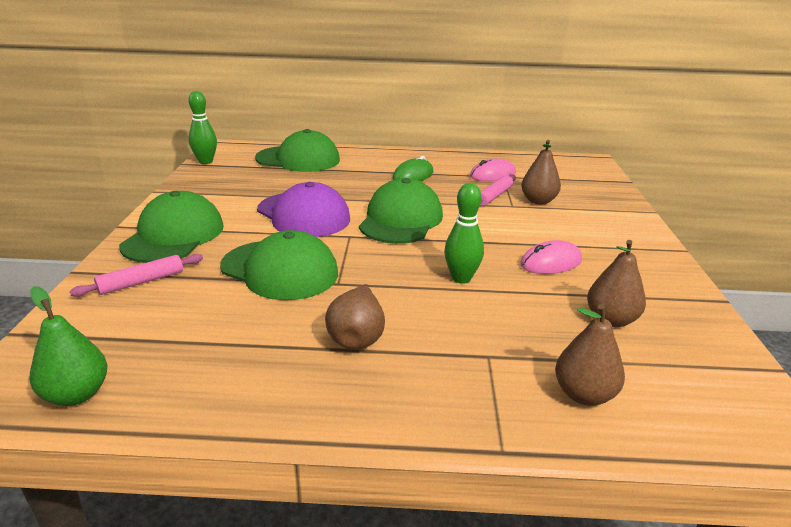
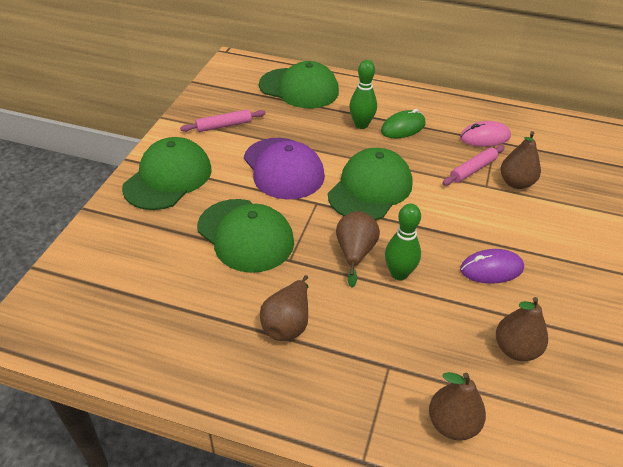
camera: 15 degrees right, 15 degrees up
green pear [29,286,107,406] -> none
pink rolling pin [70,254,203,297] -> pink rolling pin moved to [180,109,266,132]
green bowling pin [189,91,217,164] -> green bowling pin moved to [349,60,377,129]
pink mouse [520,240,582,274] -> purple mouse [460,249,524,284]
none -> brown pear [336,211,380,288]

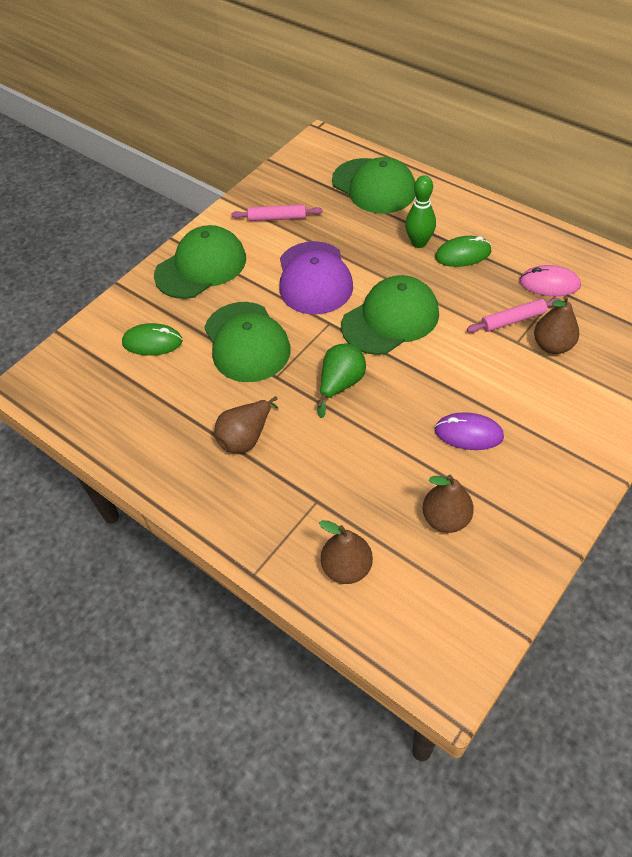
camera: 25 degrees right, 10 degrees up
brown pear [336,211,380,288] -> green pear [317,343,366,418]
green bowling pin [385,204,421,280] -> none
none -> green mouse [122,323,183,356]

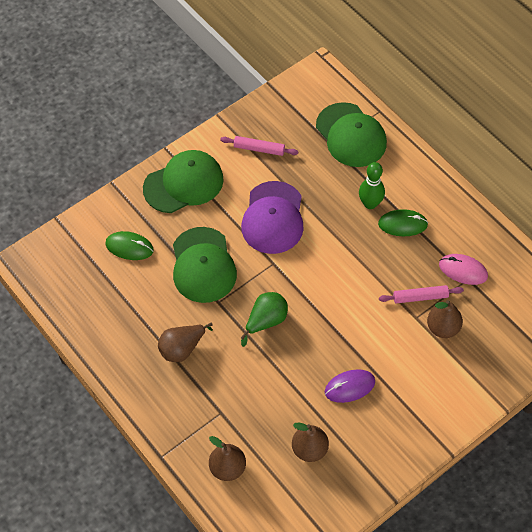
camera: 10 degrees right, 5 degrees up
green cap [341,275,439,355] -> none
purple mouse [435,412,504,450] -> purple mouse turned 45 degrees counterclockwise [325,369,375,403]

